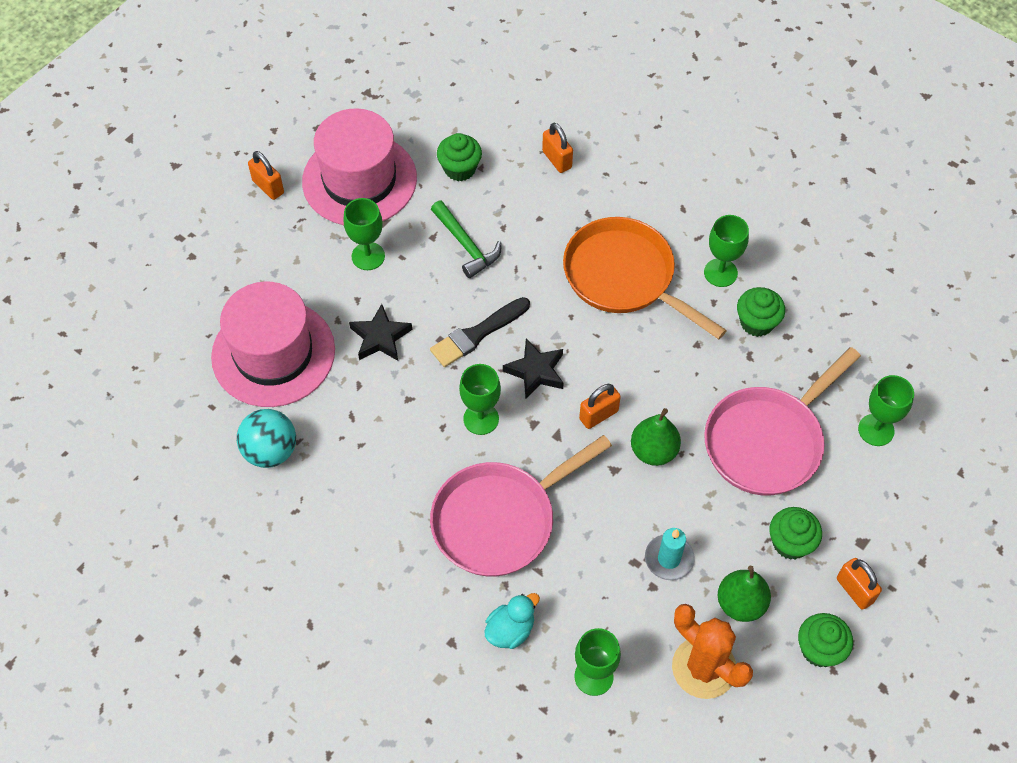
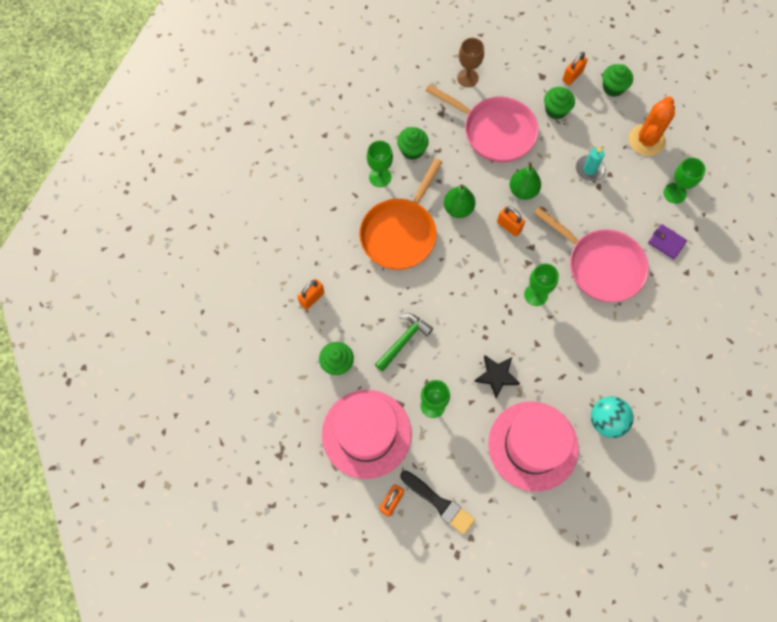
camera: 105 degrees left, 10 degrees up
black brush [430,297,530,367] -> black brush moved to [400,471,475,535]
turquoise duck [485,593,540,649] -> purple wallet [648,224,687,260]
black star [503,339,564,399] -> none
green pear [718,566,771,622] -> green pear moved to [444,184,475,218]
green goblet [858,375,914,446] -> brown goblet [457,38,484,87]

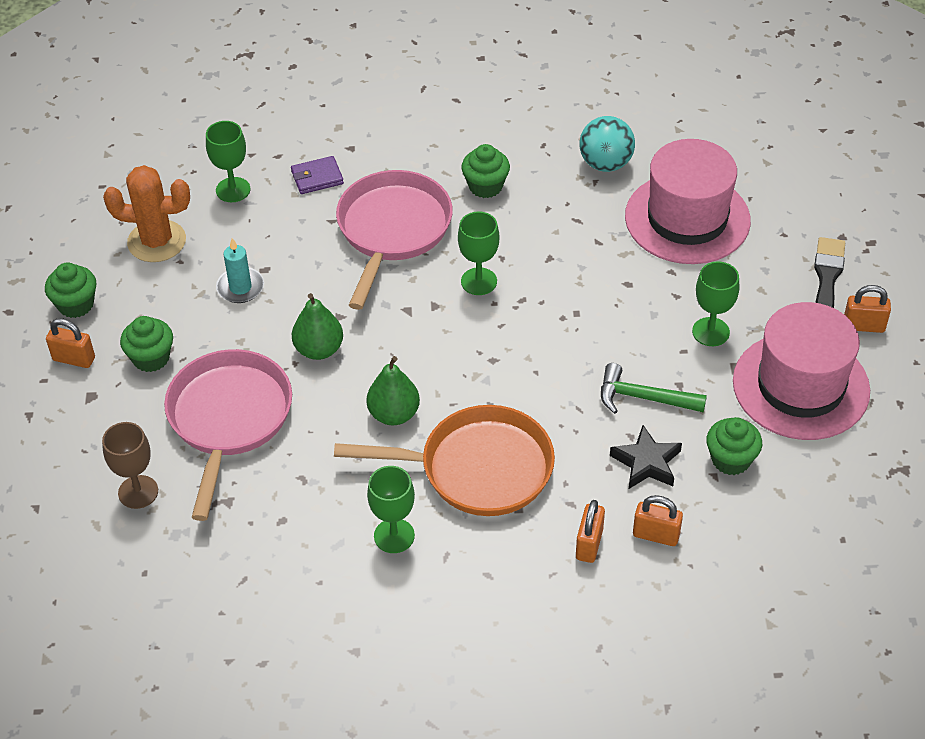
camera: 115 degrees left, 20 degrees down
green cupcake [397,127,429,160] -> green cupcake moved to [461,144,510,198]
black star [474,355,520,399] -> black star moved to [610,425,682,489]
orange padlock [497,207,525,237] -> orange padlock moved to [576,500,605,563]
purple wallet [648,224,687,260] -> purple wallet turned 60 degrees clockwise [291,156,344,194]

